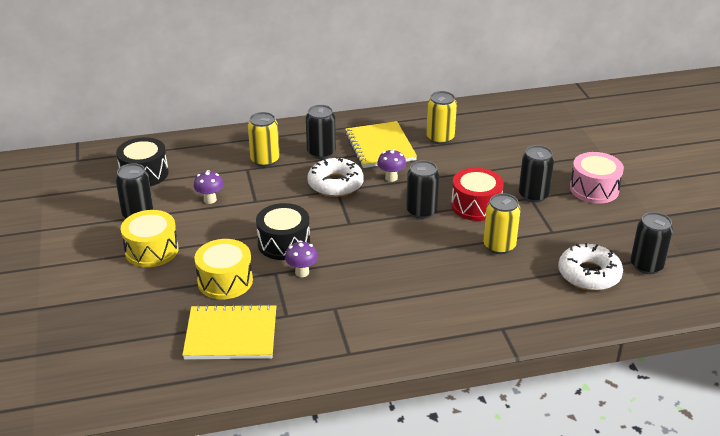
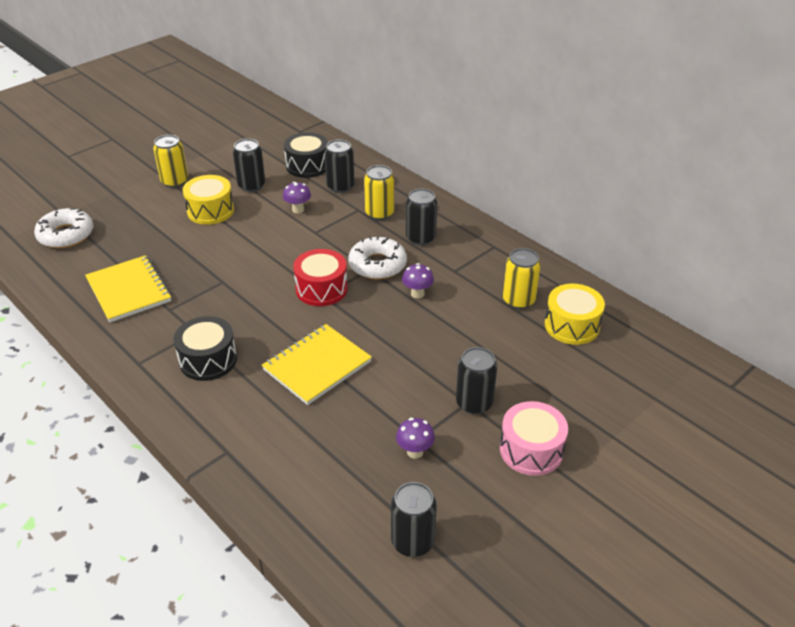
camera: 60 degrees right, 5 degrees up
yellow drum [194,239,253,299] -> yellow drum moved to [545,284,605,345]
black drum [256,203,310,260] -> black drum moved to [174,316,237,381]
purple mushroom [285,241,318,277] -> purple mushroom moved to [396,418,435,459]
yellow notebook [345,121,417,168] -> yellow notebook moved to [262,324,372,405]
black can [406,160,439,219] -> black can moved to [324,140,355,193]
red drum [451,168,504,221] -> red drum moved to [293,249,348,306]
yellow can [483,193,520,254] -> yellow can moved to [153,135,188,188]
white donut [558,243,623,291] -> white donut moved to [34,208,93,248]

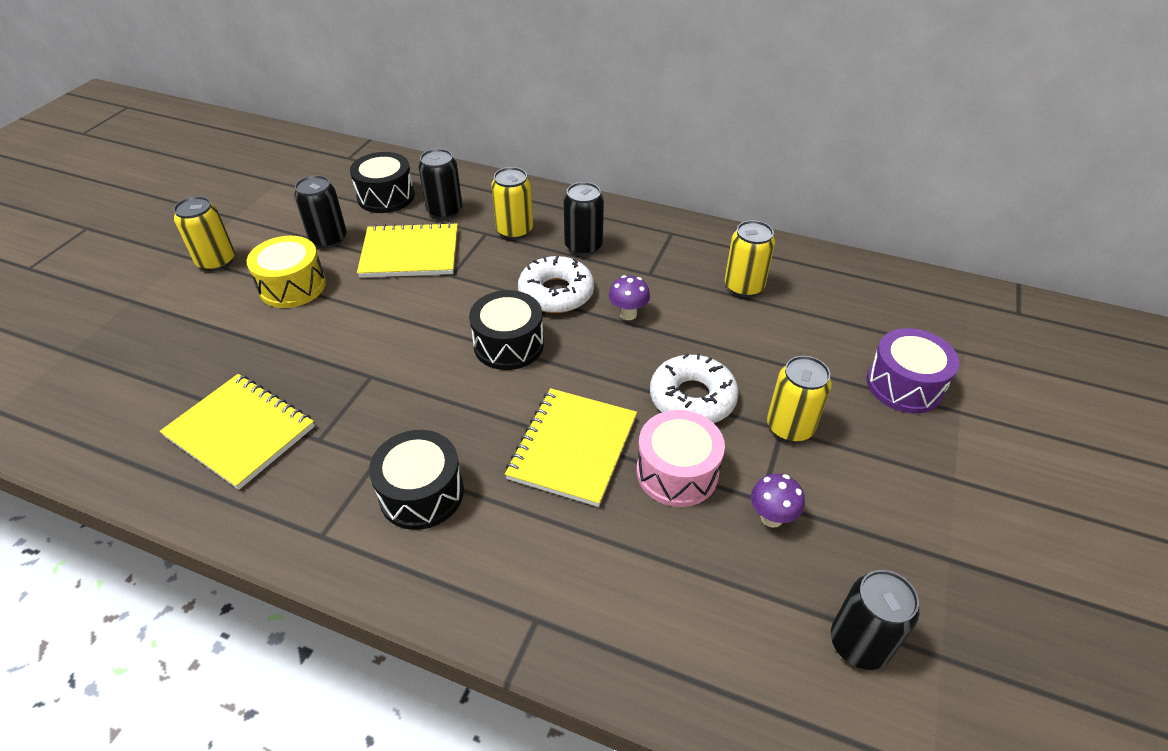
camera: 25 degrees left, 5 degrees up
white donut [34,208,93,248] -> white donut moved to [650,353,739,423]
purple mushroom [283,182,311,213] -> yellow notebook [357,222,458,278]
red drum [293,249,348,306] -> black drum [469,290,544,370]
black can [456,347,497,414] -> yellow can [767,356,832,442]
pink drum [500,401,568,476] -> pink drum moved to [637,410,725,507]
yellow drum [545,284,605,345] -> none
none -> purple drum [867,328,959,413]

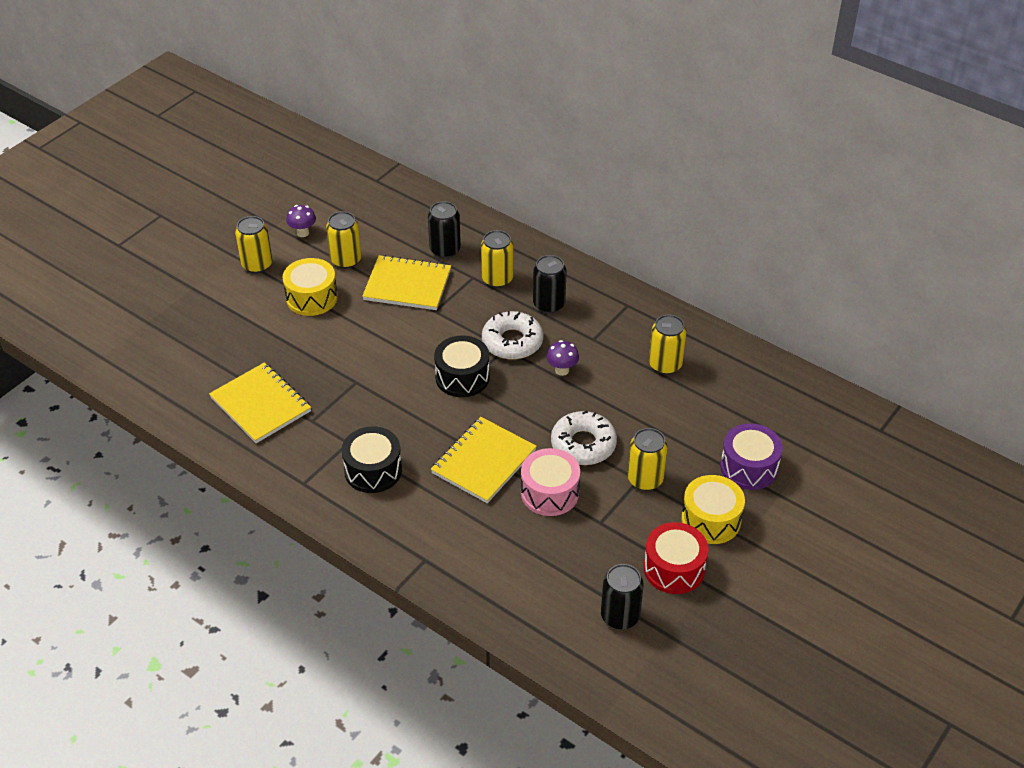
camera: 15 degrees right, 0 degrees up
black can [294,175,347,248] -> yellow can [326,211,361,269]
black drum [350,152,415,213] -> none
purple mushroom [751,474,805,528] -> purple mushroom moved to [286,205,316,237]
none -> red drum [644,522,708,594]
none -> yellow drum [681,475,745,544]

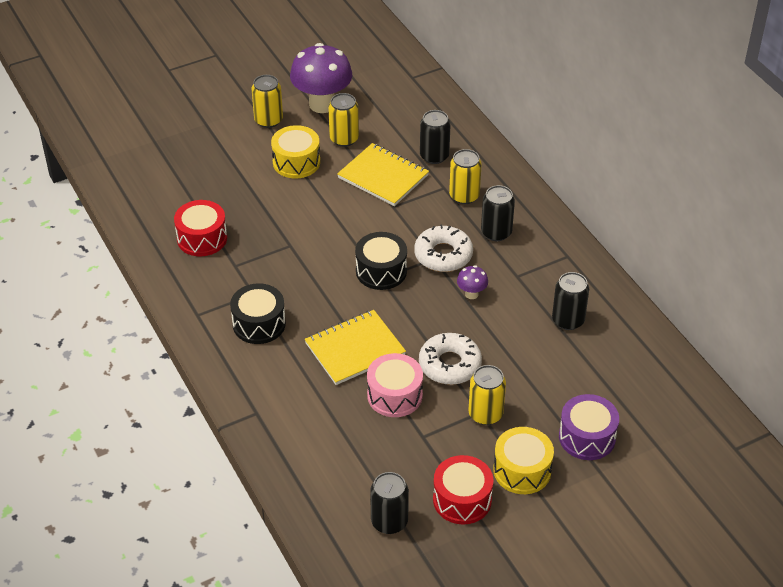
camera: 25 degrees right, 0 degrees up
yellow notebook [209,362,311,443] -> red drum [174,200,227,256]
purple mushroom [286,205,316,237] -> purple mushroom [290,43,352,113], size x2.24
yellow can [649,315,687,375] -> black can [552,272,589,330]

